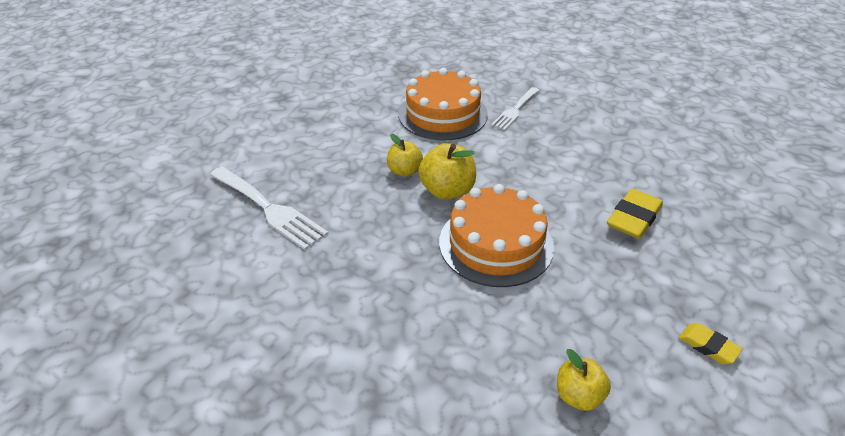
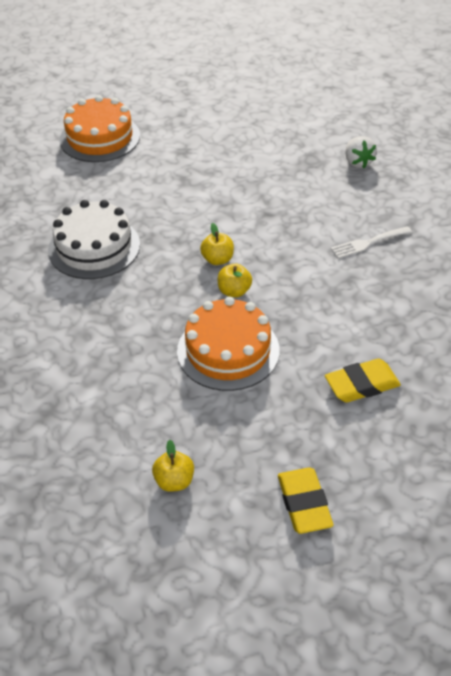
camera: 35 degrees right, 5 degrees up
white fork [210,167,328,250] -> white cake [48,200,140,279]
orange cake [398,68,488,140] -> orange cake moved to [60,95,140,162]
yellow apple [418,143,476,200] -> yellow apple [218,264,252,298], size x0.66
yellow eraser [679,323,743,364] -> yellow eraser [278,468,334,534], size x1.67
none -> white strawberry [345,136,377,168]

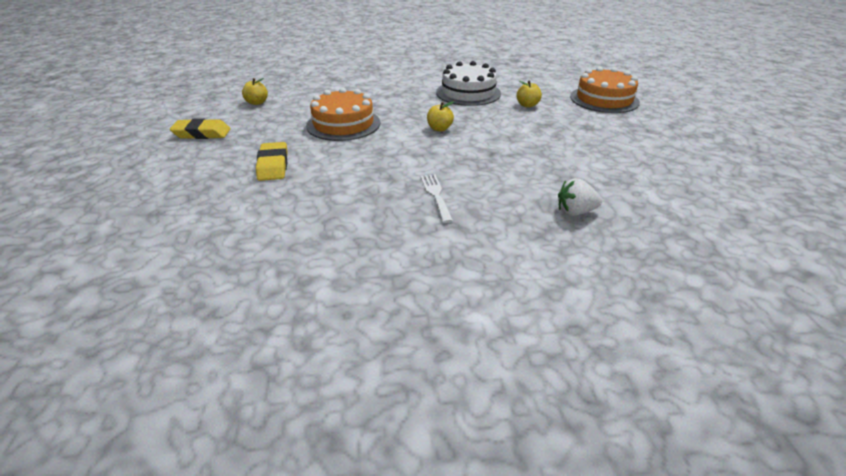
camera: 100 degrees right, 10 degrees down
yellow apple [218,264,252,298] -> yellow apple moved to [516,80,542,108]

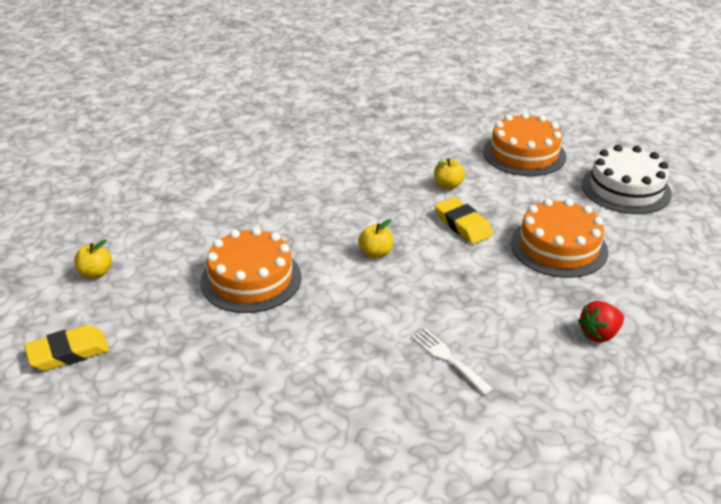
camera: 25 degrees left, 0 degrees up
yellow eraser [256,142,288,181] -> yellow eraser moved to [434,197,493,244]
white cake [436,61,501,106] -> white cake moved to [582,145,672,214]
white strawberry [558,178,602,216] -> red strawberry [578,301,624,343]
none -> orange cake [511,198,608,278]

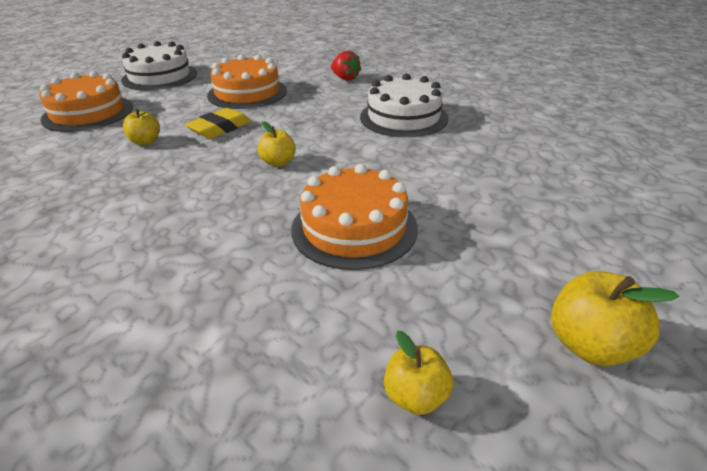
camera: 105 degrees left, 0 degrees up
yellow eraser [24,325,109,371] -> yellow apple [551,271,679,366]
white fork [411,328,493,395] -> white cake [360,74,449,137]

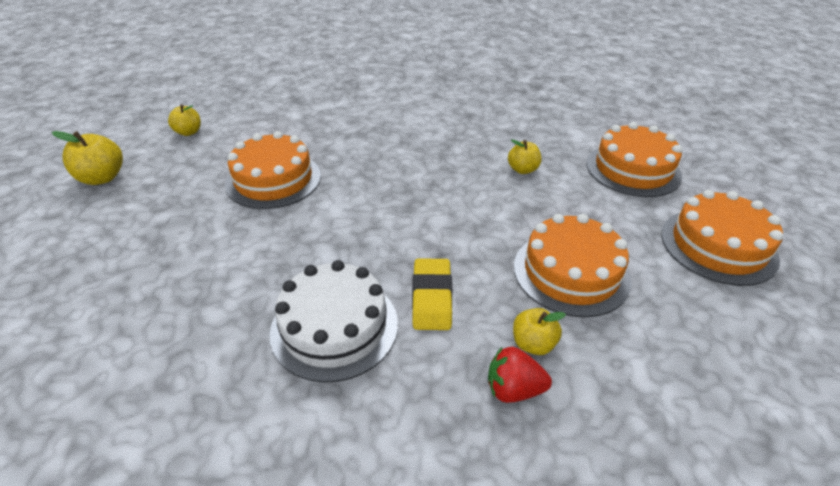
camera: 140 degrees right, 5 degrees up
white cake [121,41,197,90] -> orange cake [661,190,783,286]
yellow eraser [185,108,251,139] -> yellow eraser moved to [412,258,452,330]
yellow apple [258,121,296,166] -> yellow apple moved to [513,308,566,355]

